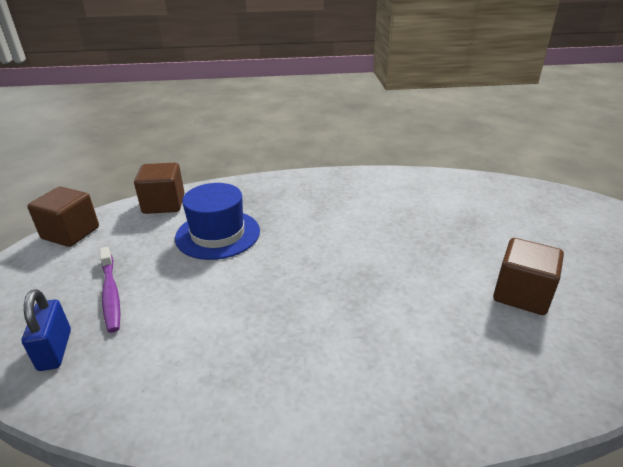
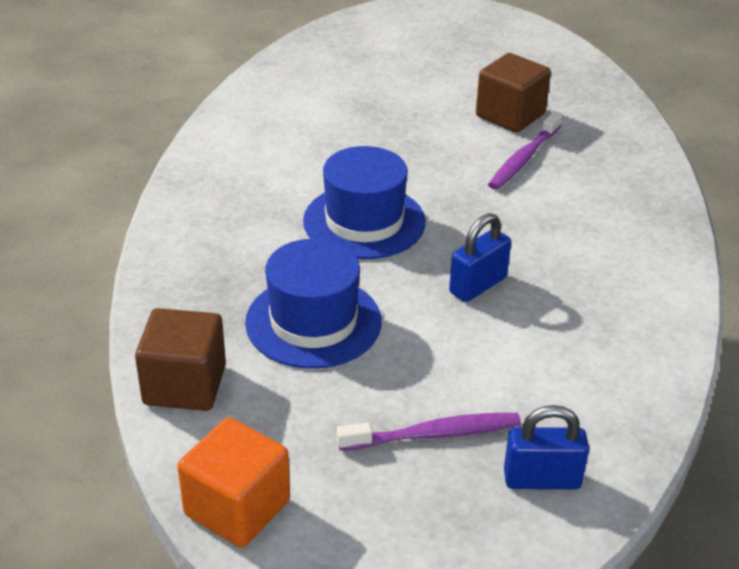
camera: 80 degrees left, 5 degrees up
brown cube [27,187,99,247] -> orange cube [177,417,290,547]
none -> blue hat [303,146,426,259]
none -> blue padlock [449,213,511,302]
none -> purple toothbrush [488,111,562,190]

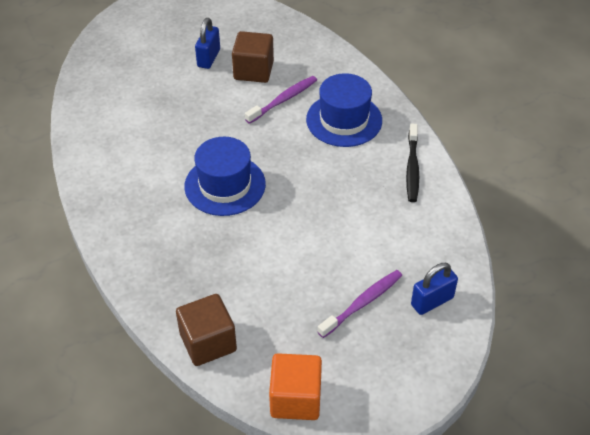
camera: 30 degrees left, 10 degrees up
blue hat [245,239,382,369] -> blue hat moved to [306,73,382,147]
blue padlock [449,213,511,302] -> blue padlock moved to [195,18,220,69]
purple toothbrush [488,111,562,190] -> purple toothbrush turned 135 degrees counterclockwise [245,76,317,124]
none -> black toothbrush [406,124,419,202]

